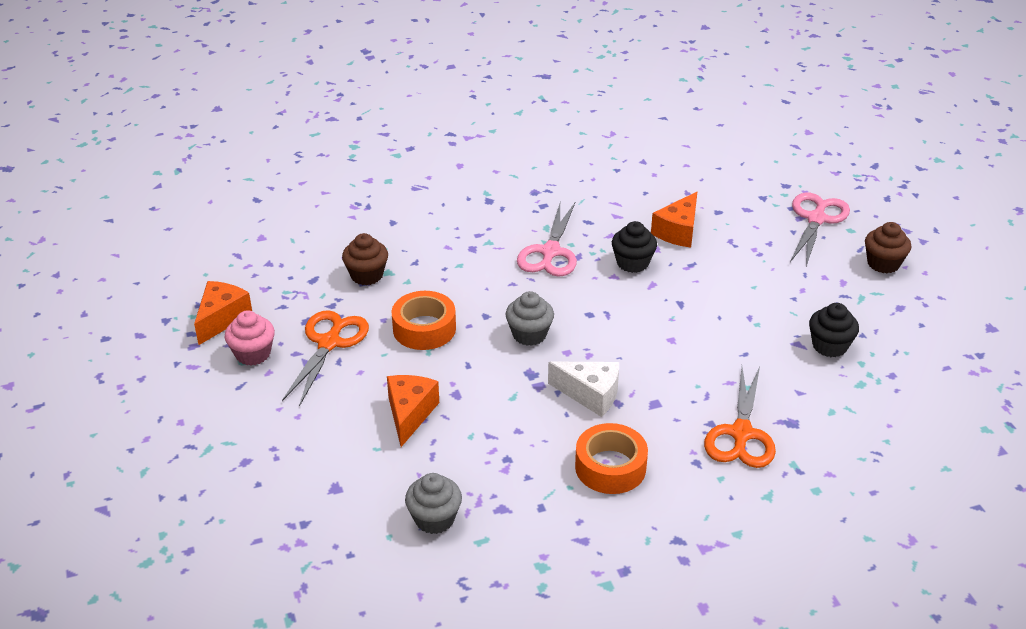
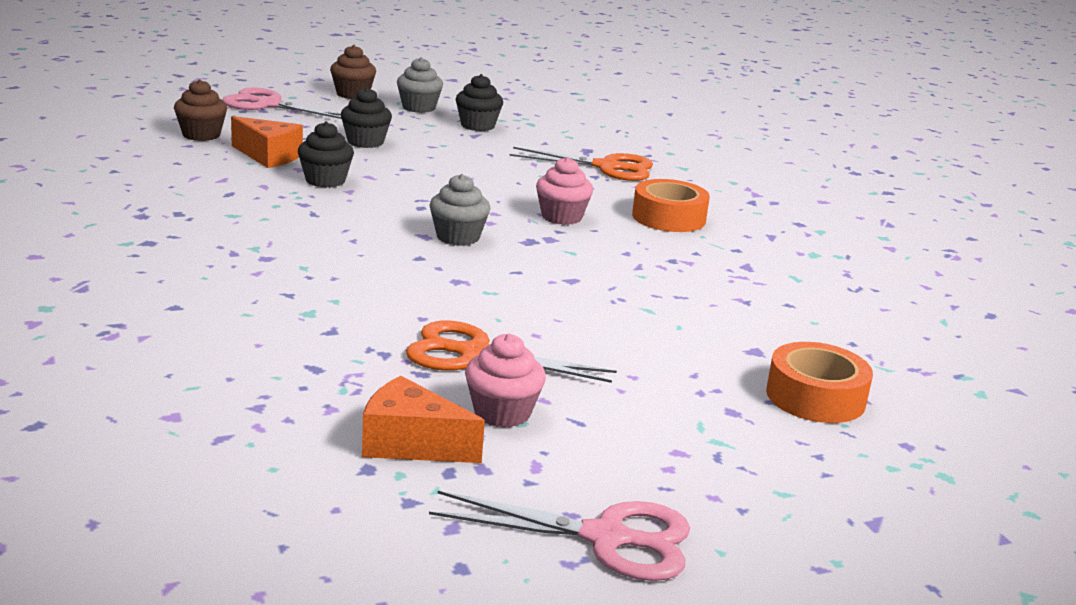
camera: 95 degrees left, 15 degrees down
brown cupcake [342,233,388,285] -> brown cupcake moved to [174,79,227,141]
orange cheese [387,375,439,447] -> none
orange tape [391,291,456,350] -> orange tape moved to [766,342,873,423]
grey cupcake [405,473,462,534] -> grey cupcake moved to [397,57,443,113]
pink scissors [517,203,577,277] -> pink scissors moved to [429,491,690,581]
white cheese [548,361,619,417] -> pink cupcake [536,157,593,225]
none -> black cupcake [341,87,392,148]

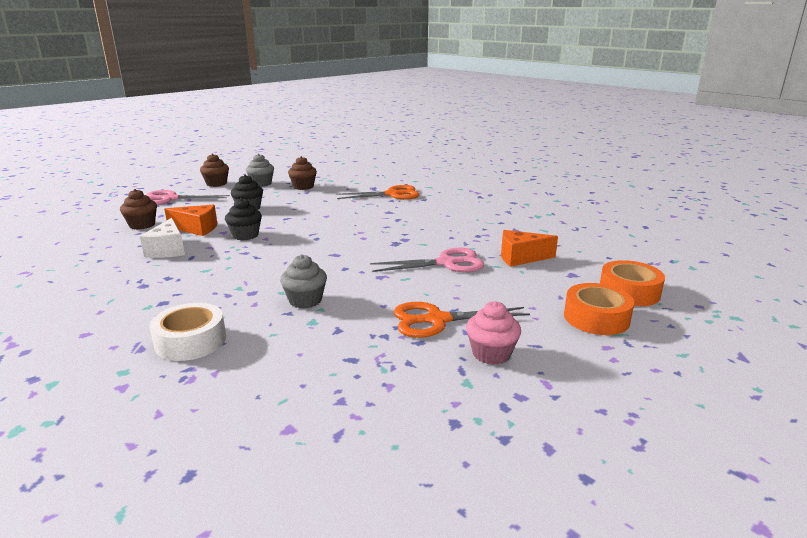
camera: 20 degrees left, 0 degrees up
orange cheese [362,376,485,463] -> orange cheese moved to [501,230,558,267]
grey cupcake [429,174,490,246] -> grey cupcake moved to [280,254,327,309]
pink scissors [429,491,690,581] -> pink scissors moved to [370,248,484,272]
black cupcake [456,74,503,131] -> brown cupcake [288,156,317,190]
pink cupcake [536,157,593,225] -> none
orange tape [632,179,710,232] -> orange tape moved to [564,283,634,335]
none -> white cheese [140,218,185,258]
none -> white tape [150,303,226,361]

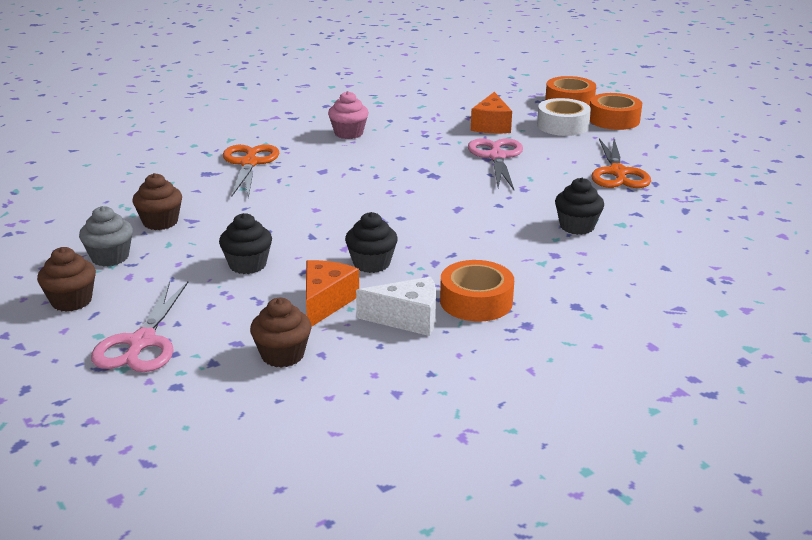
camera: 80 degrees left, 5 degrees up
white tape [150,303,226,361] -> white tape moved to [537,98,591,136]
grey cupcake [280,254,327,309] -> black cupcake [555,178,604,235]
pink cupcake [466,301,521,365] -> pink cupcake moved to [328,91,369,139]
none -> orange tape [440,260,514,322]

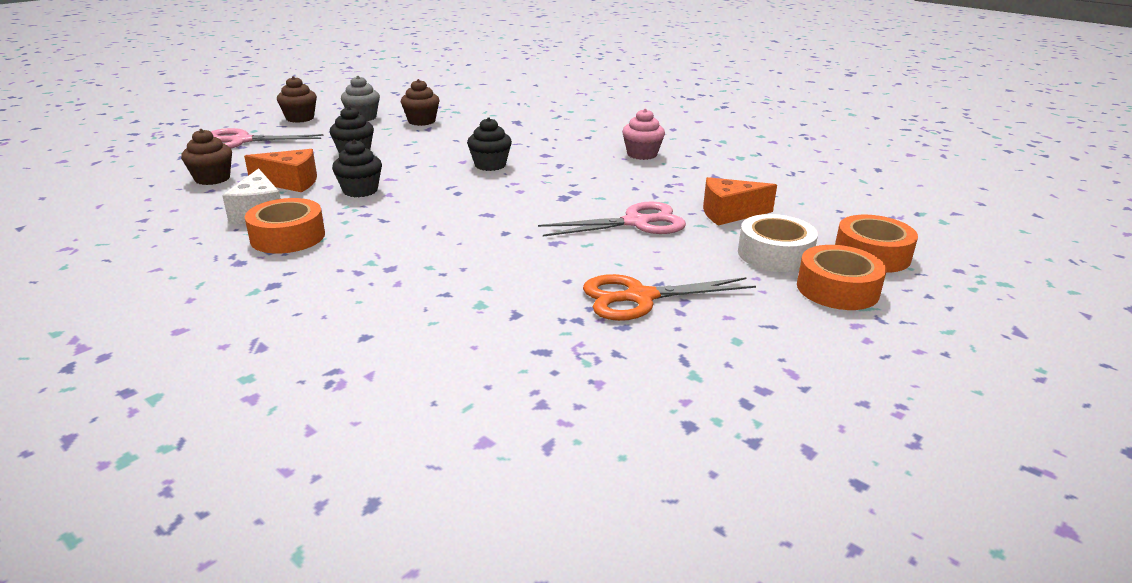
camera: 75 degrees right, 0 degrees up
orange scissors [223,144,279,198] -> none
black cupcake [555,178,604,235] -> black cupcake moved to [467,117,512,171]

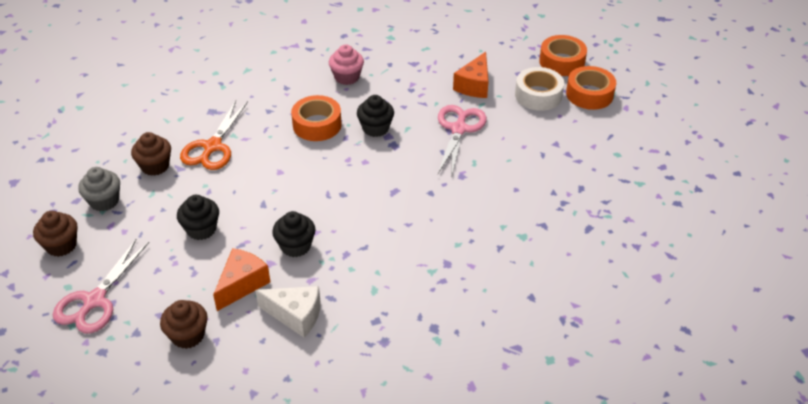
camera: 60 degrees left, 15 degrees up
orange tape [245,198,325,253] -> orange tape moved to [291,95,342,141]
black cupcake [467,117,512,171] -> black cupcake moved to [357,95,394,137]
orange scissors [583,274,756,321] -> orange scissors moved to [180,101,248,170]

